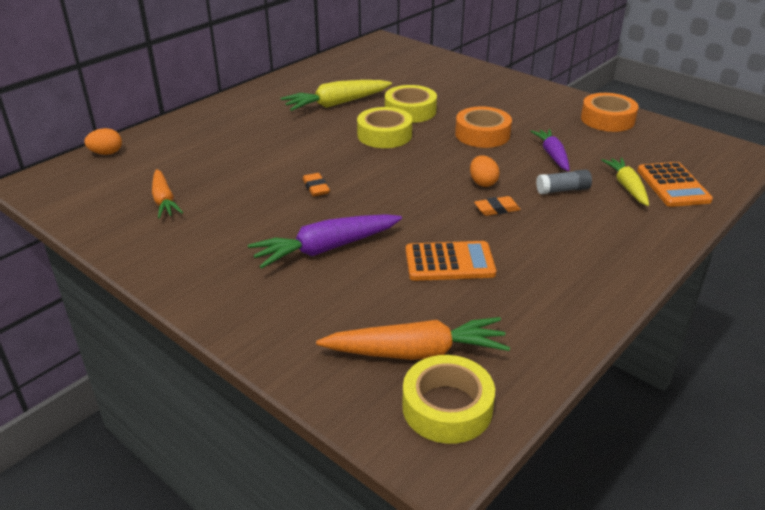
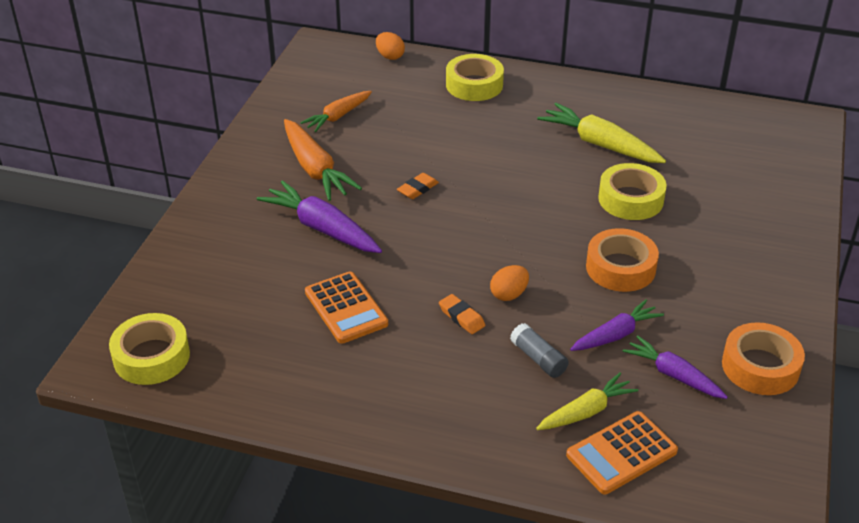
camera: 65 degrees right, 5 degrees up
orange carrot [316,317,510,360] -> orange carrot moved to [284,119,362,201]
yellow tape [357,107,412,148] -> yellow tape moved to [446,54,504,101]
none -> purple carrot [622,335,728,399]

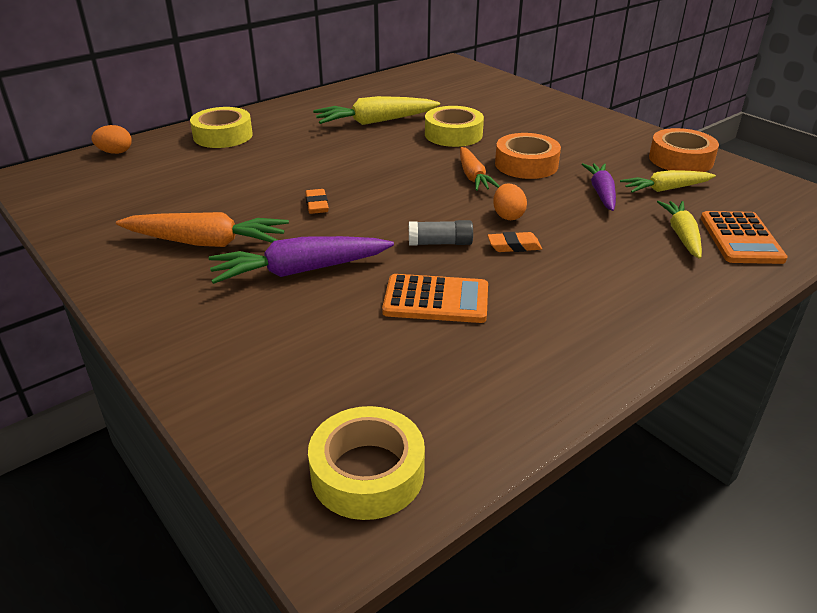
camera: 55 degrees left, 5 degrees down
orange carrot [300,91,372,132] -> orange carrot moved to [460,147,500,191]
grey glue stick [510,323,569,378] -> grey glue stick moved to [409,220,473,246]
purple carrot [622,335,728,399] -> yellow carrot [620,170,716,193]

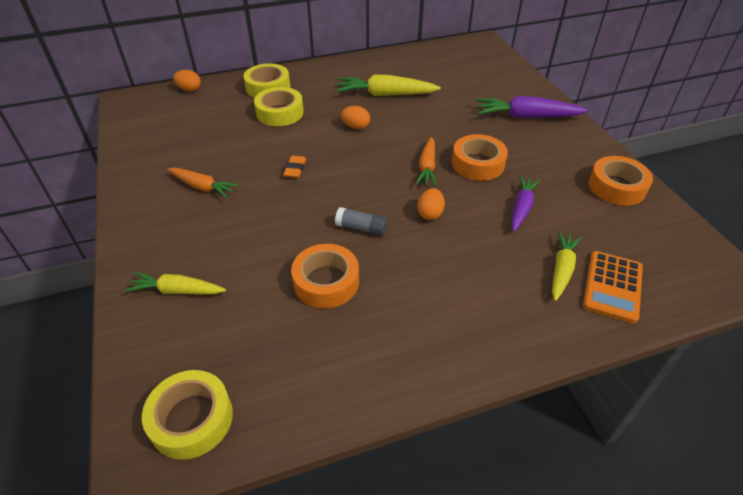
camera: 20 degrees right, 10 degrees up
orange carrot [116,212,289,247] -> orange carrot [167,168,239,198], size x0.65
purple carrot [208,236,394,284] -> purple carrot moved to [476,96,588,118]
orange calculator [382,274,488,323] -> orange tape [291,244,359,308]
yellow tape [425,106,484,147] -> yellow tape moved to [254,87,304,126]
orange eraser [487,232,542,252] -> none
yellow carrot [620,170,716,193] -> yellow carrot moved to [125,272,226,294]
none -> orange egg [341,106,370,129]

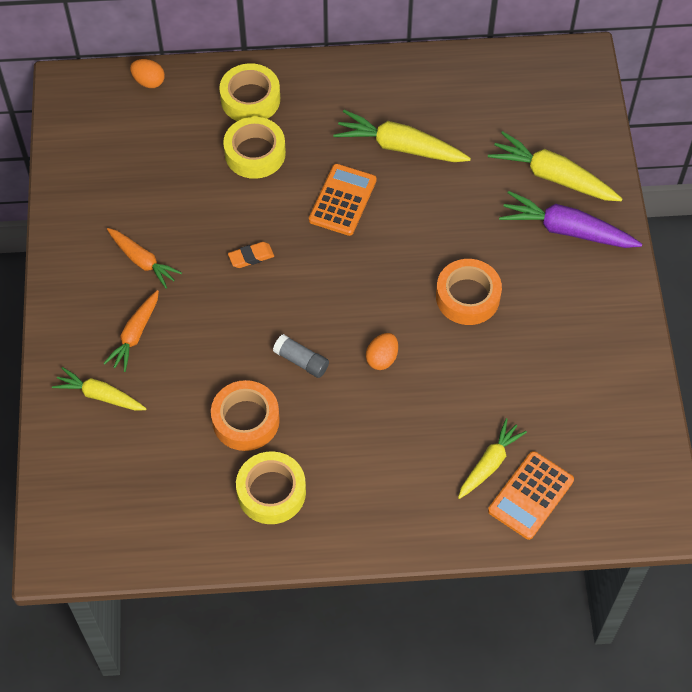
camera: 15 degrees right, 15 degrees up
yellow tape [142,370,233,460] -> yellow tape moved to [236,451,306,524]
orange eraser [283,156,306,178] -> orange eraser turned 45 degrees clockwise [228,242,274,268]
orange egg [341,106,370,129] -> orange calculator [309,164,377,236]
orange carrot [416,137,437,186] -> orange carrot moved to [103,290,159,372]
purple carrot [511,175,540,232] -> none
orange tape [589,156,653,206] -> none
none -> yellow carrot [488,131,622,201]

